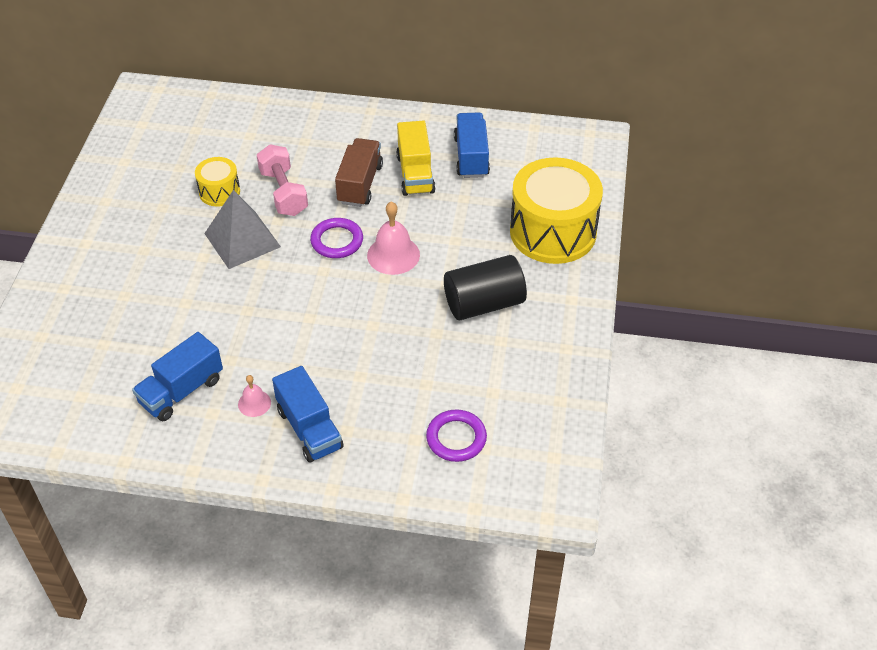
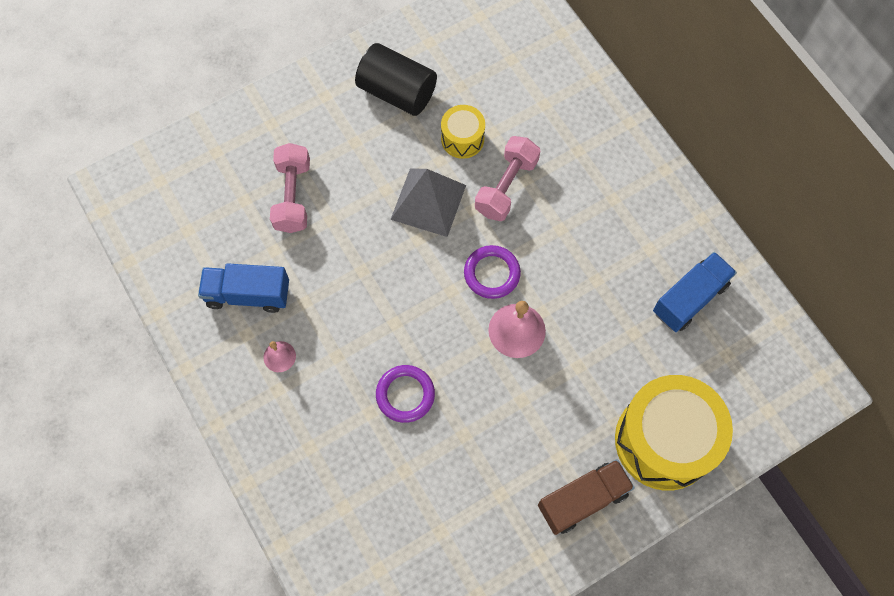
camera: 50 degrees right, 20 degrees up
blue truck [272,366,344,463] -> none
brown truck [335,138,383,207] -> brown truck moved to [538,459,635,535]
yellow truck [396,121,436,196] -> none
purple ring [426,409,487,462] -> purple ring moved to [376,365,435,423]
black cylinder [444,255,527,320] -> black cylinder moved to [355,43,437,116]
none -> pink dumbbell [270,143,310,233]

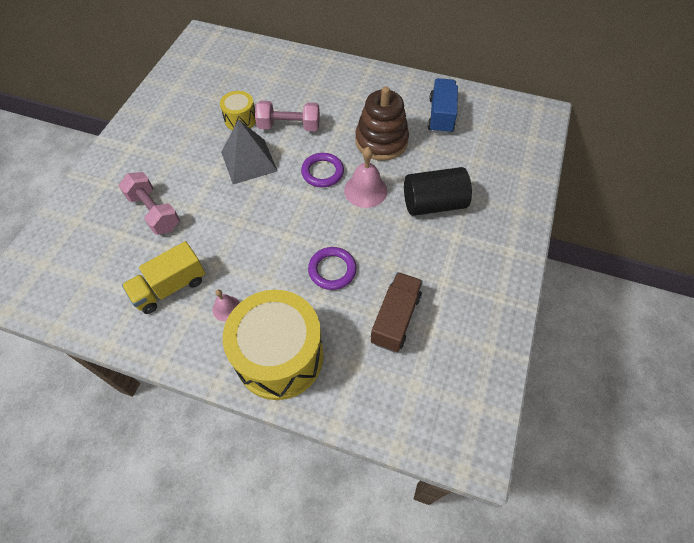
camera: 40 degrees left, 10 degrees down
blue truck [198,263,289,313] -> yellow truck [122,241,205,314]
black cylinder [355,43,437,116] -> black cylinder moved to [404,167,472,216]
pink dumbbell [475,136,540,221] -> pink dumbbell turned 75 degrees counterclockwise [255,101,320,131]
brown truck [538,459,635,535] -> brown truck moved to [371,272,423,352]
yellow drum [615,375,733,491] -> yellow drum moved to [223,290,323,400]
none -> brown stacking toy [355,86,409,161]

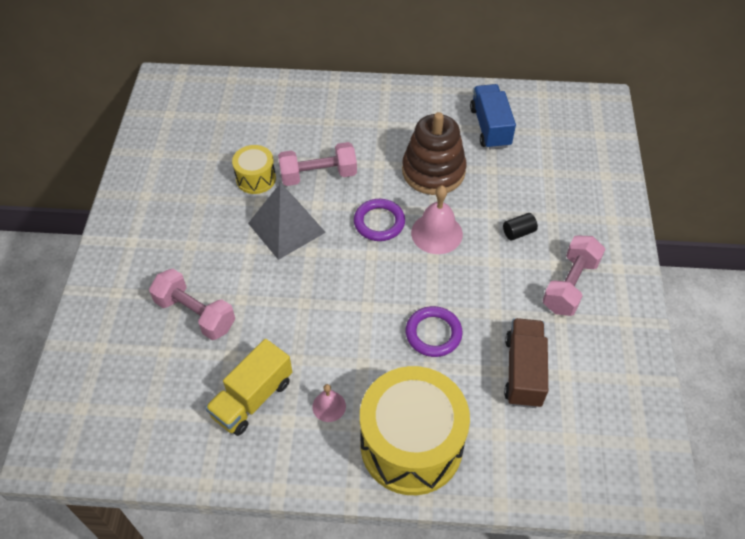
camera: 15 degrees left, 5 degrees down
black cylinder [404,167,472,216] -> black cylinder [503,213,538,240], size x0.43
none -> pink dumbbell [542,235,605,316]

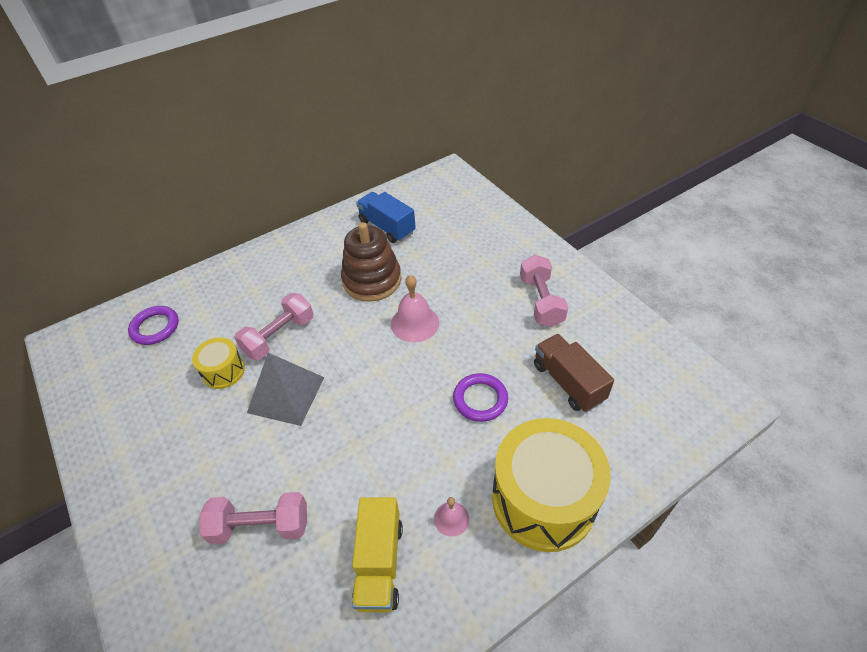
camera: 35 degrees left, 5 degrees down
purple ring [354,199,405,241] -> purple ring moved to [128,306,179,345]
black cylinder [503,213,538,240] -> none

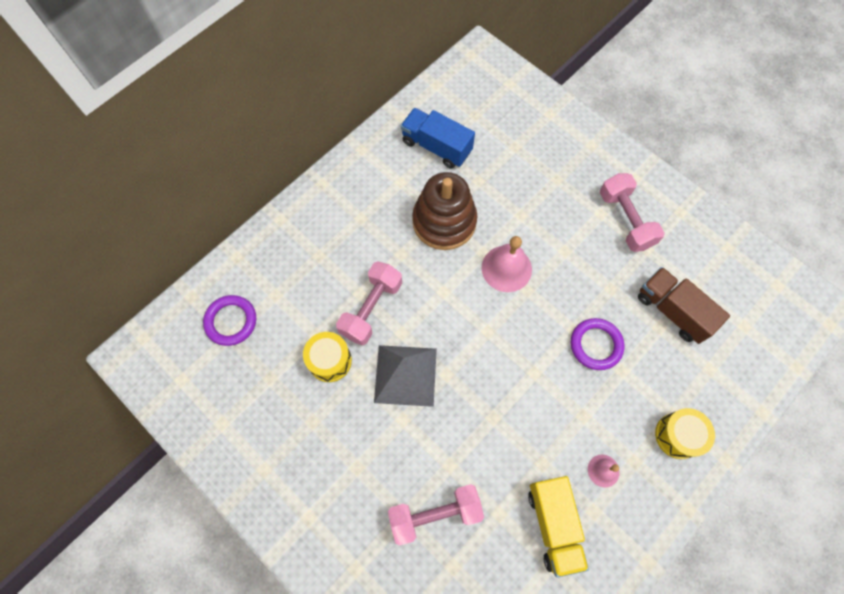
camera: 15 degrees left, 20 degrees up
yellow drum [492,418,611,552] -> yellow drum [655,408,715,459], size x0.49

